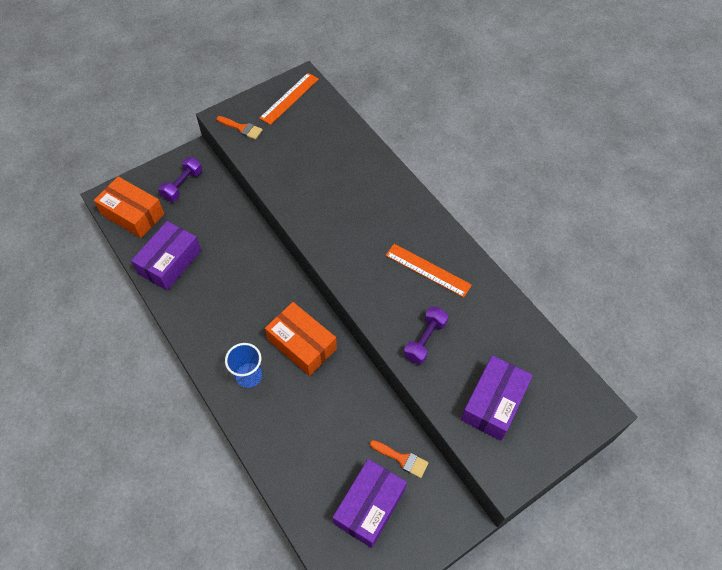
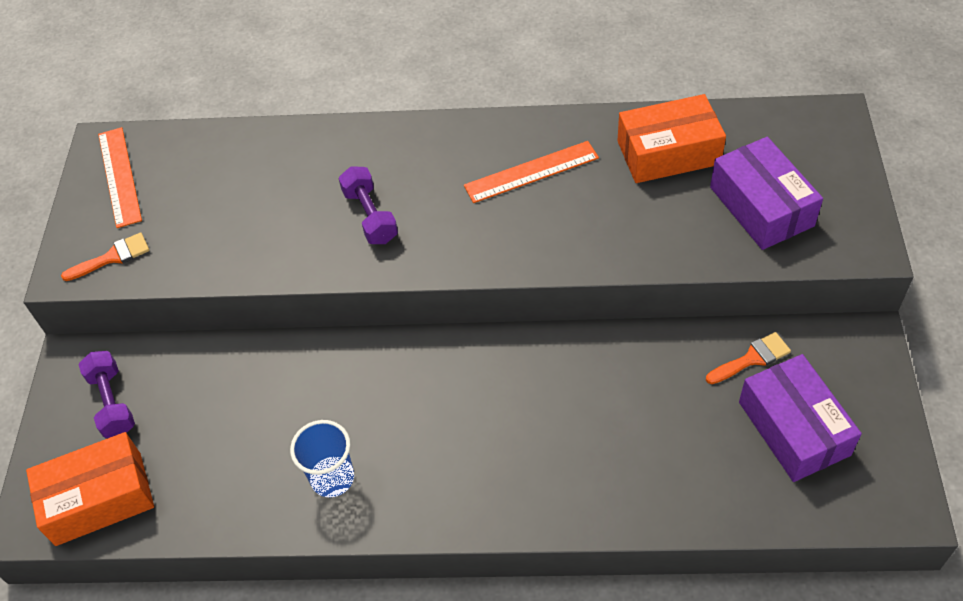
camera: 50 degrees left, 5 degrees down
purple box [131,221,201,290] -> none
blue cup [225,343,262,388] -> blue cup moved to [290,420,354,497]
orange box [265,302,337,376] -> orange box moved to [617,94,726,183]
purple dumbbell [404,306,449,365] -> purple dumbbell moved to [338,166,398,244]

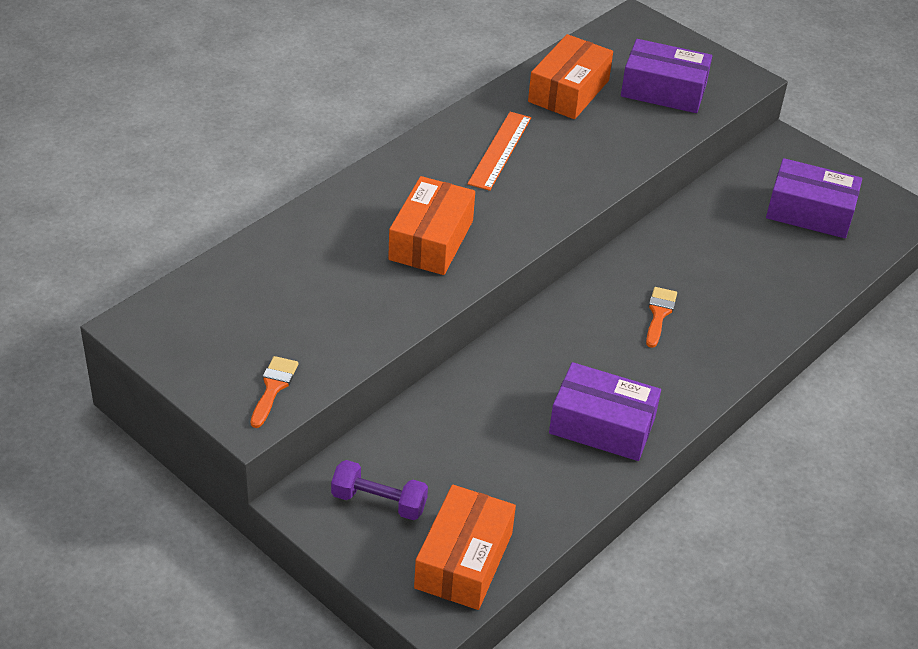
camera: 55 degrees left, 10 degrees down
orange ruler [98,127,142,228] -> none
blue cup [290,420,354,497] -> purple box [549,362,661,461]
purple dumbbell [338,166,398,244] -> orange box [388,176,475,275]
orange brush [706,332,791,384] -> orange brush moved to [646,287,677,348]

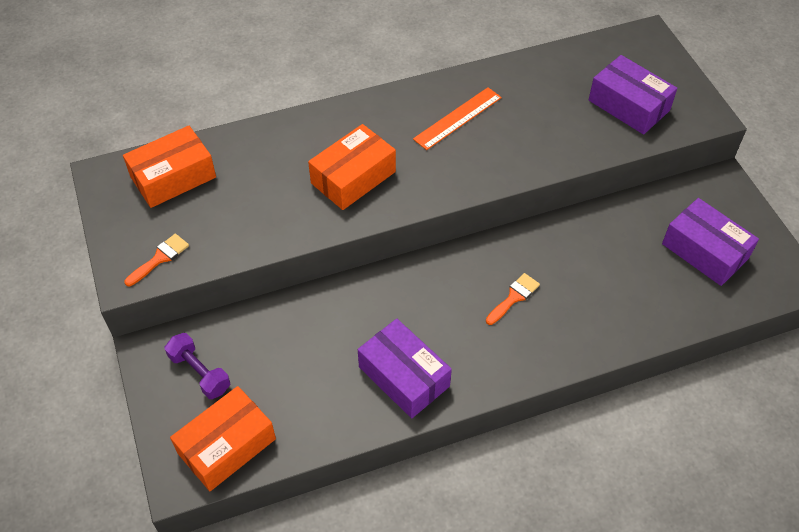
camera: 30 degrees right, 10 degrees up
orange box [528,34,613,119] -> orange box moved to [123,125,216,208]

